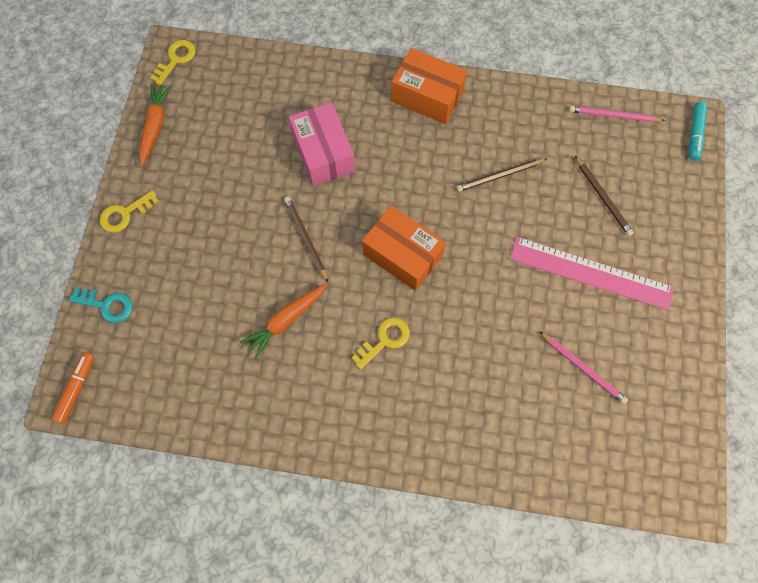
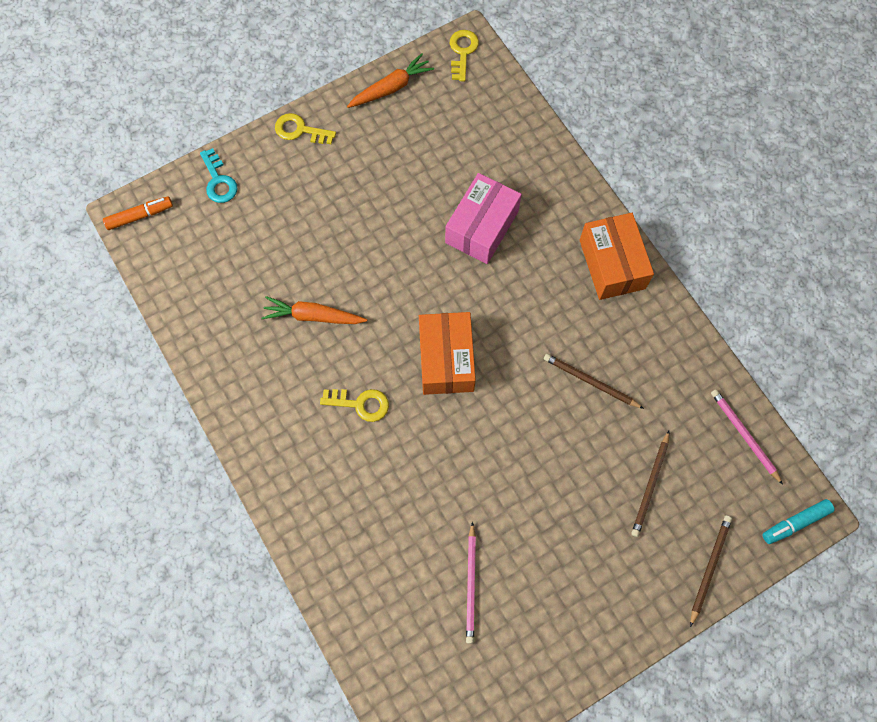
camera: 50 degrees right, 0 degrees up
yellow key [150,40,196,85] -> yellow key turned 75 degrees counterclockwise [450,30,479,82]
brown pencil [284,197,328,282] -> brown pencil moved to [690,516,732,627]
pink ruler [510,237,674,310] -> none

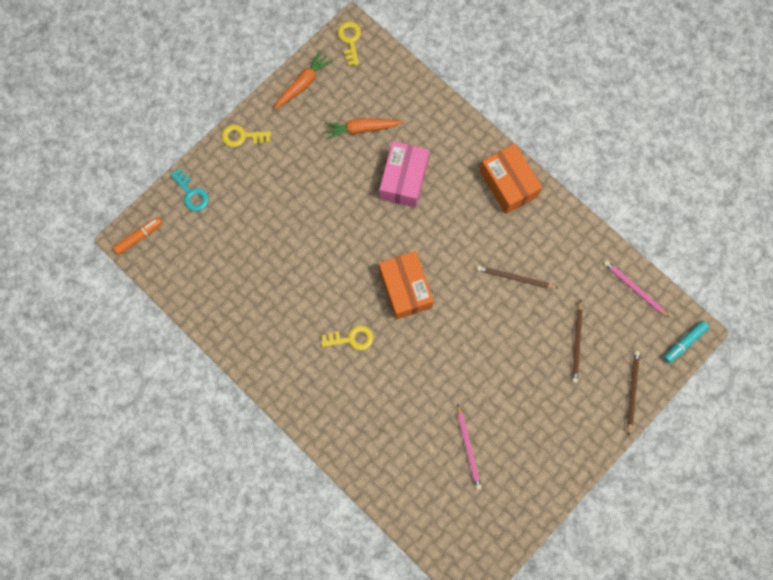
camera: 15 degrees left, 5 degrees up
orange carrot [261,296,367,324] -> orange carrot moved to [324,118,403,140]

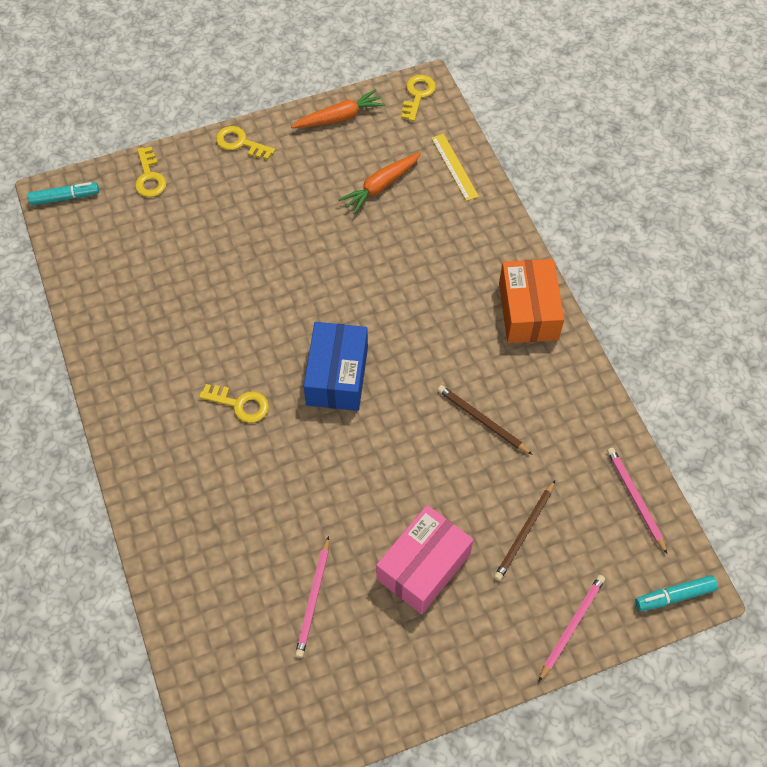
camera: 25 degrees right, 15 degrees down
orange marker [113,217,163,255] -> turquoise marker [28,182,99,206]
turquoise key [170,169,209,211] -> yellow key [135,147,167,197]
orange carrot [324,118,403,140] -> orange carrot turned 60 degrees counterclockwise [339,152,421,214]
pink box [379,141,429,208] -> pink box moved to [376,505,473,614]
orange box [379,251,434,320] -> blue box [304,322,368,411]
brown pencil [627,351,640,435] -> pink pencil [538,575,605,682]
none -> yellow ruler [431,134,479,201]

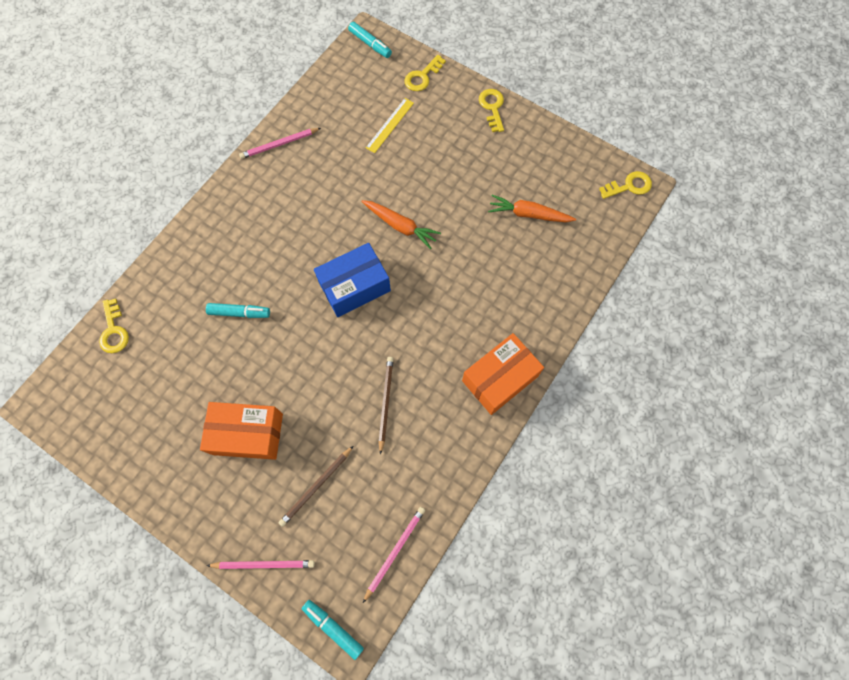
camera: 55 degrees right, 10 degrees up
yellow key [199,384,269,423] -> yellow key moved to [99,298,129,353]
orange carrot [291,89,385,128] -> orange carrot moved to [361,200,441,249]
pink pencil [295,536,329,658] -> pink pencil moved to [239,128,321,159]
pink box [376,505,473,614] -> orange box [200,402,283,460]
yellow ruler [431,134,479,201] -> yellow ruler moved to [366,98,414,153]
brown pencil [494,480,555,581] -> brown pencil turned 45 degrees counterclockwise [279,446,353,527]
none -> turquoise marker [206,303,270,318]

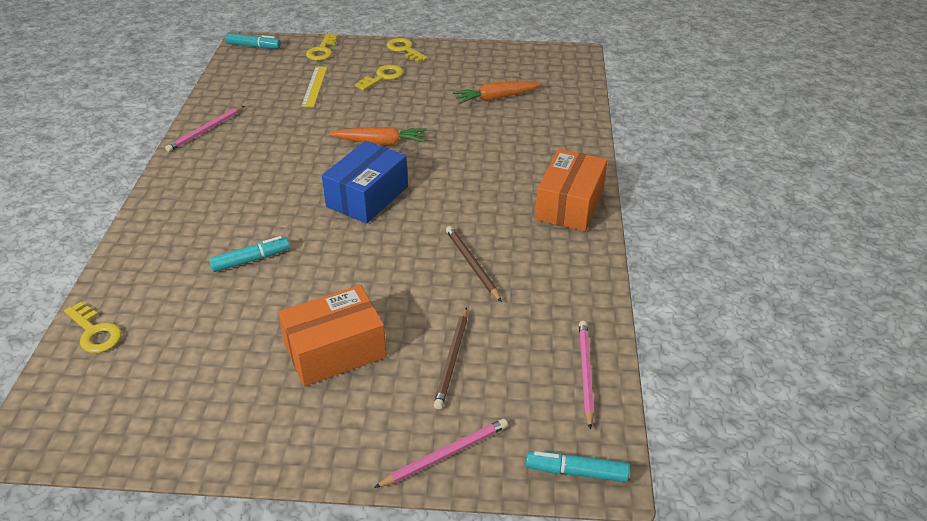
camera: 30 degrees left, 30 degrees down
yellow key [599,171,652,199] -> yellow key moved to [355,65,403,91]

